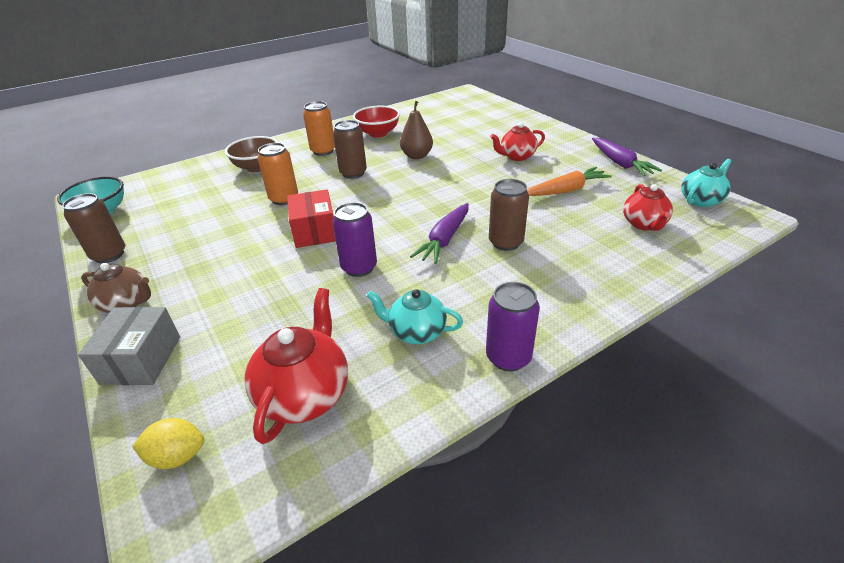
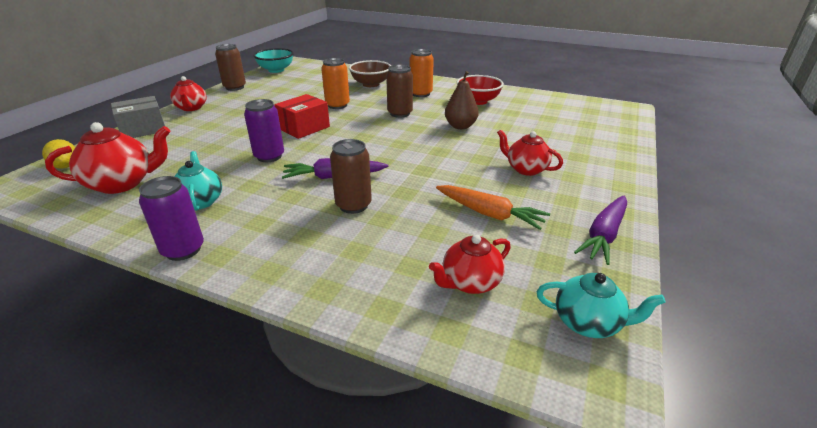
camera: 55 degrees right, 5 degrees down
brown teapot [81,263,151,313] -> red teapot [170,76,206,111]

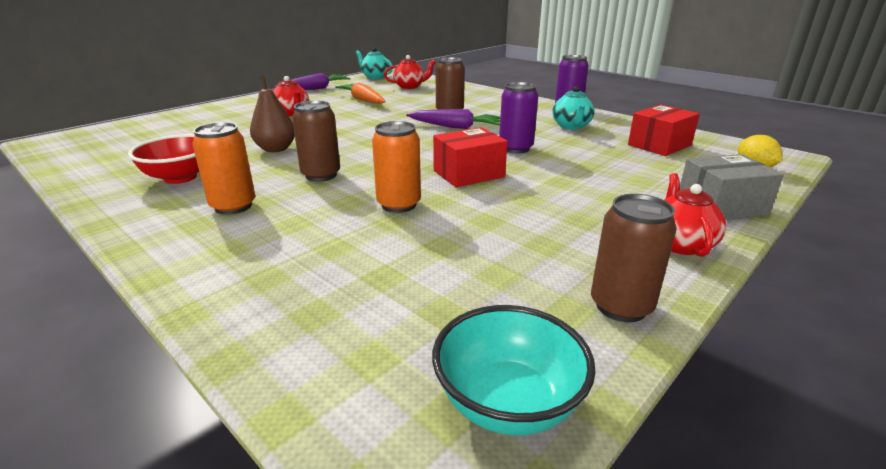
camera: 160 degrees left, 5 degrees down
red teapot [45,122,170,194] -> red box [628,105,700,156]
brown bowl [349,60,391,87] -> none

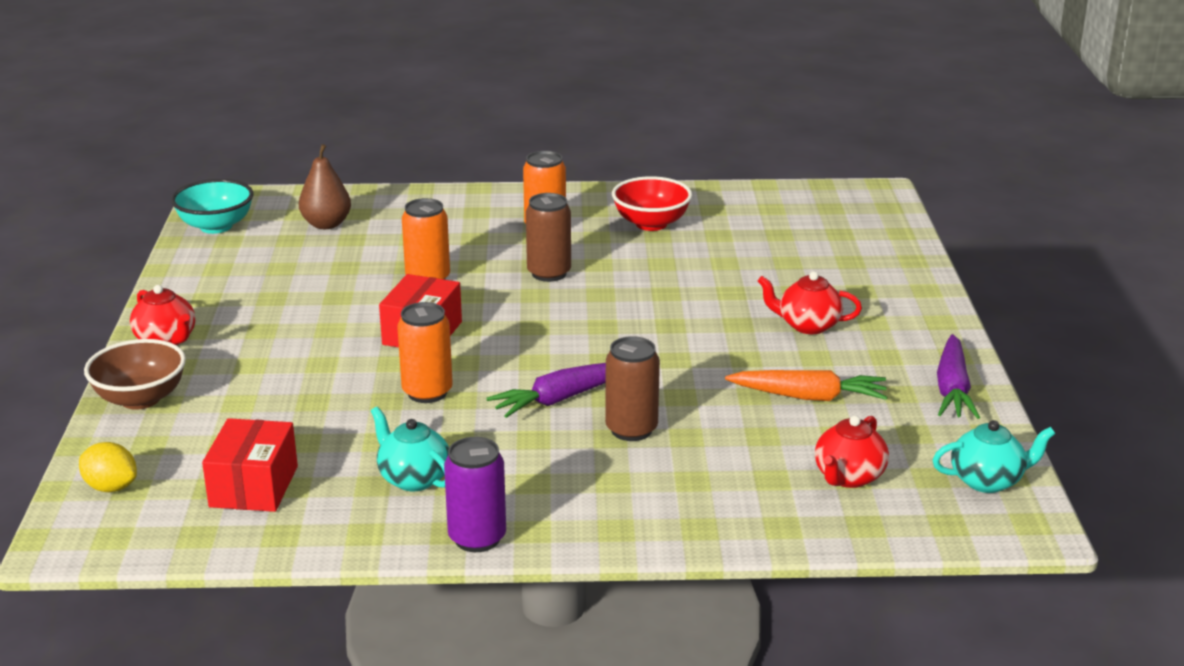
camera: 135 degrees right, 0 degrees up
brown pear [250,76,295,152] -> brown pear moved to [299,144,351,229]
purple can [499,82,538,153] -> orange can [397,302,453,403]
brown can [591,194,677,322] -> none
grey box [680,154,784,220] -> brown bowl [84,339,186,410]

